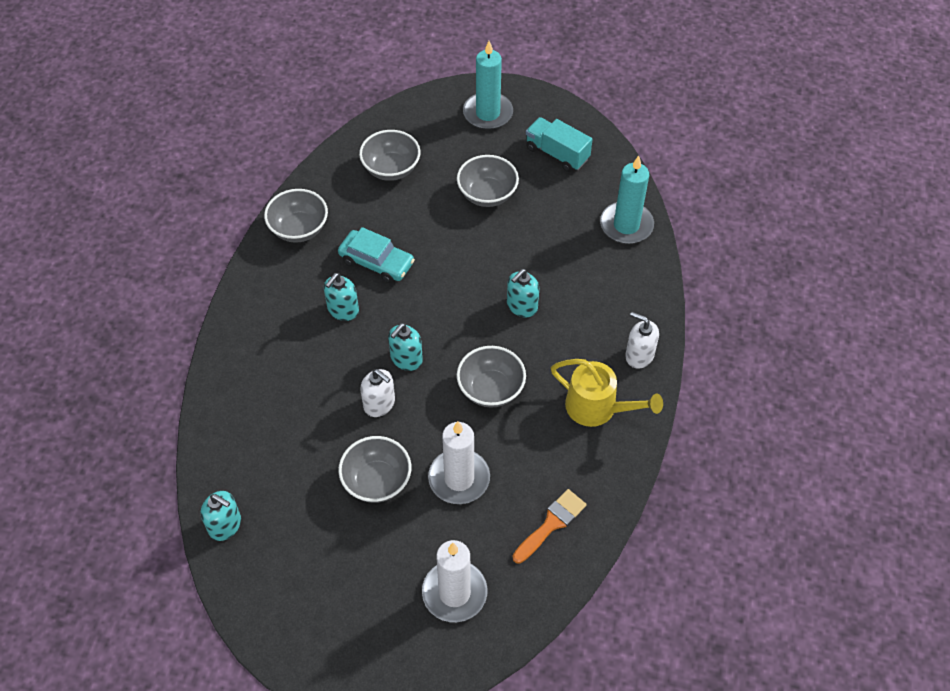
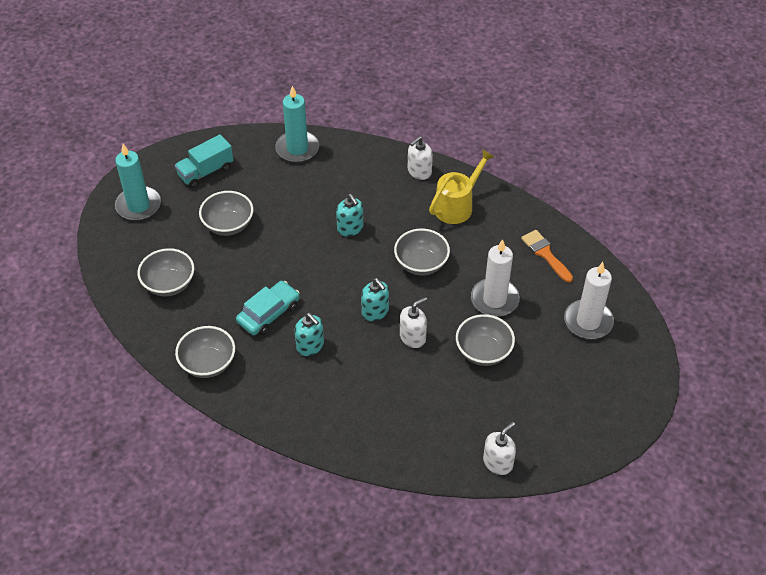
camera: 75 degrees left, 5 degrees down
turquoise soap dispenser [201,491,241,541] -> white soap dispenser [483,422,516,475]

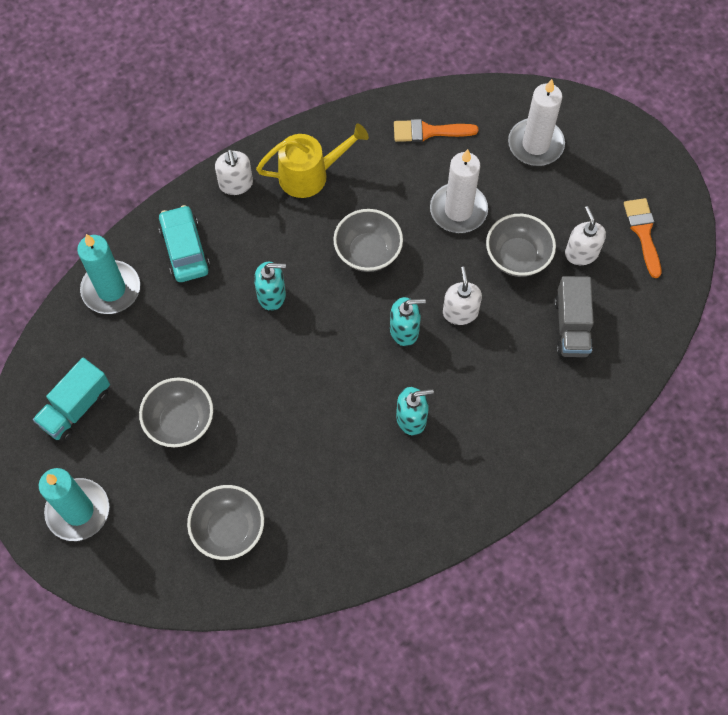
camera: 60 degrees left, 15 degrees up
turquoise truck [175,134,233,188] -> turquoise truck turned 45 degrees clockwise [33,357,110,442]
grey bowl [175,326,235,378] -> none
turquoise car [236,281,300,335] -> turquoise car moved to [158,205,210,282]
yellow watering can [429,149,494,224] -> yellow watering can turned 90 degrees clockwise [256,124,369,198]
white soap dispenser [483,422,516,475] -> white soap dispenser moved to [565,206,606,265]
none -> grey truck [554,276,594,357]
none -> orange brush [624,198,661,278]

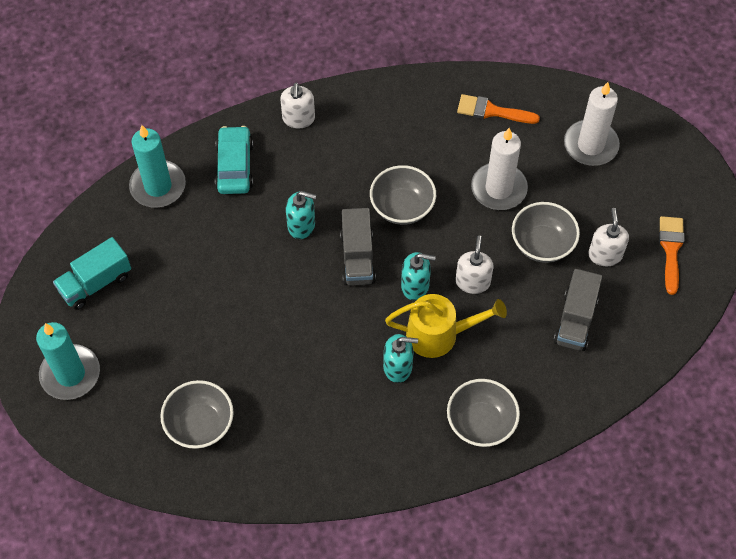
camera: 15 degrees right, 5 degrees down
grey bowl [139,378,213,447] -> grey bowl moved to [447,379,520,447]
yellow watering can [256,124,369,198] -> yellow watering can moved to [385,294,507,358]
none -> grey truck [340,208,376,285]

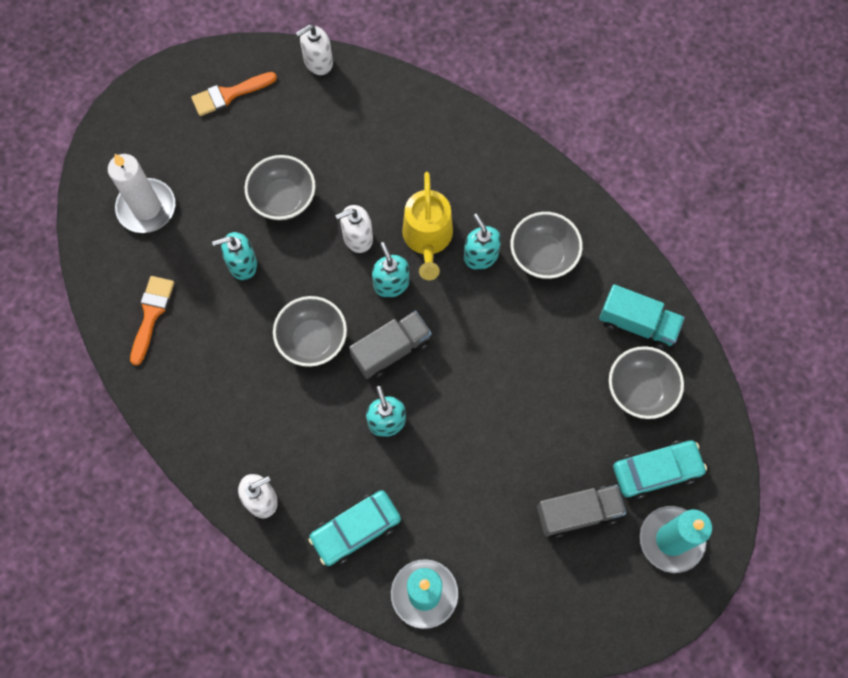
camera: 120 degrees left, 10 degrees up
turquoise truck [53,237,131,310] -> turquoise truck moved to [599,284,685,350]
yellow watering can [385,294,507,358] -> yellow watering can turned 150 degrees counterclockwise [402,172,453,280]
grey bowl [447,379,520,447] -> grey bowl moved to [511,212,583,279]
orange brush [457,94,540,124] -> orange brush turned 150 degrees counterclockwise [130,276,174,366]
white candle [471,128,528,210] -> turquoise soap dispenser [212,232,257,280]
grey truck [553,269,602,351] -> grey truck moved to [537,485,626,538]
white soap dispenser [588,208,629,266] -> white soap dispenser moved to [296,24,333,75]
none -> turquoise car [613,440,707,499]

